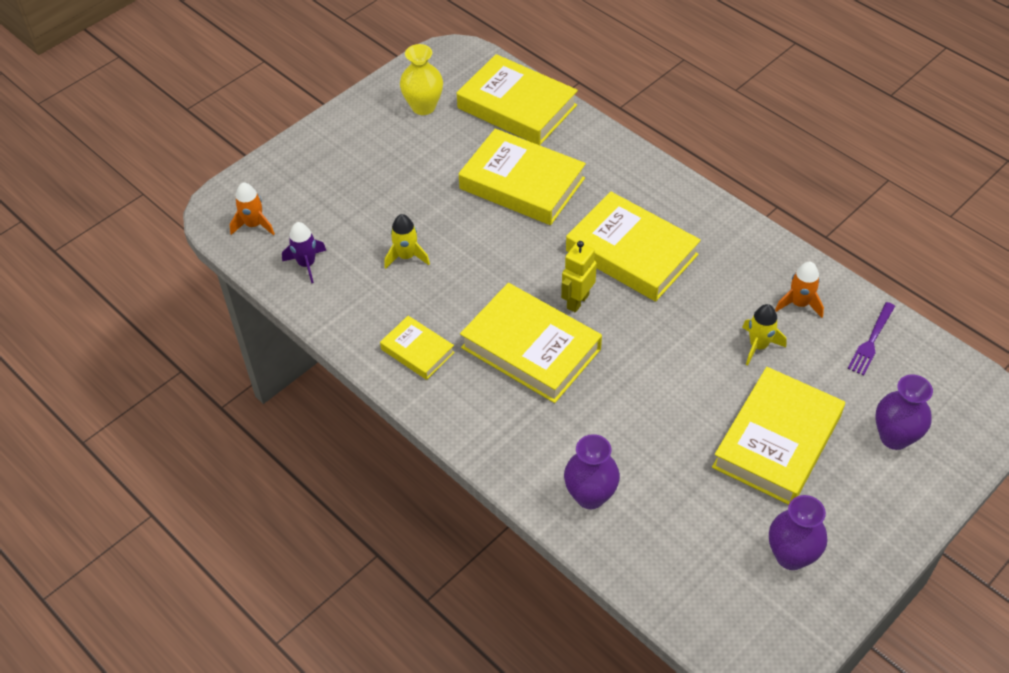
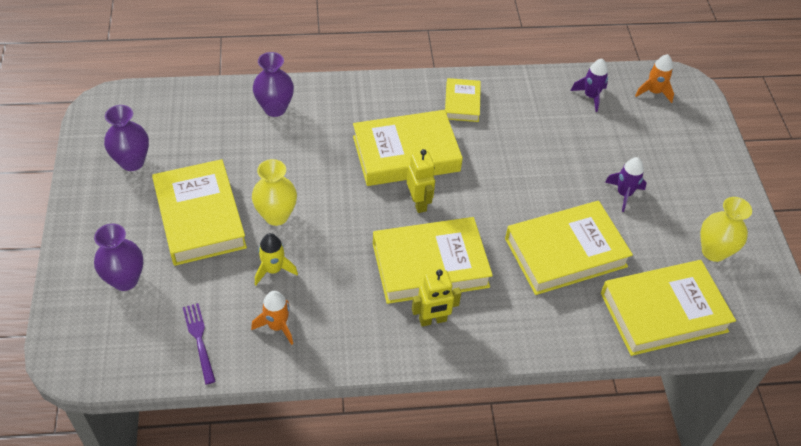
camera: 125 degrees right, 0 degrees up
yellow book [380,316,455,380] -> yellow book turned 75 degrees counterclockwise [445,78,481,122]
yellow rocket [384,214,430,269] -> none
none -> yellow vase [252,159,297,226]
none -> yellow robot [412,269,461,327]
none -> purple rocket [605,157,647,212]

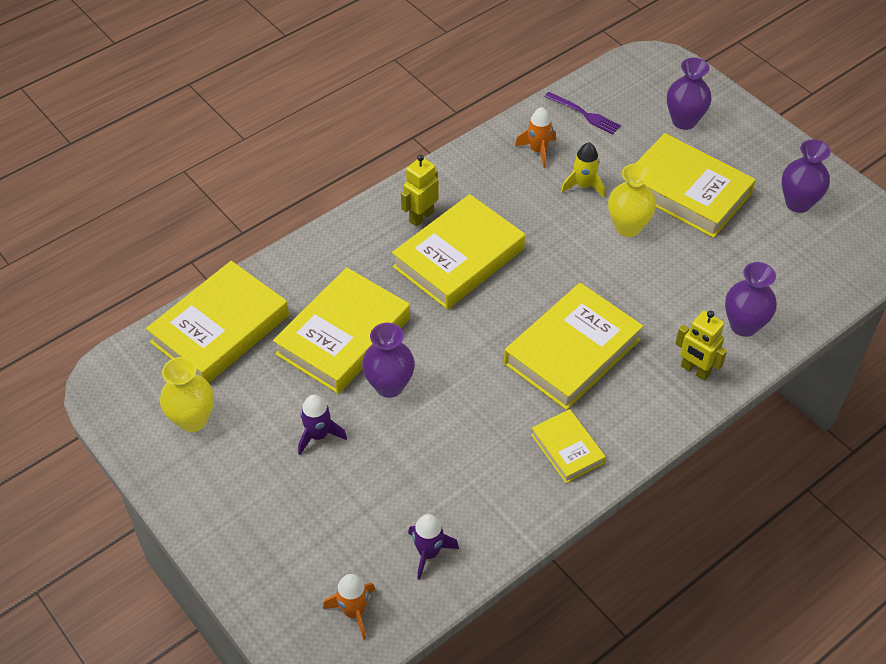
camera: 150 degrees right, 0 degrees up
yellow robot [407,149,435,213] -> yellow robot moved to [675,311,727,381]
none -> purple vase [362,323,415,398]

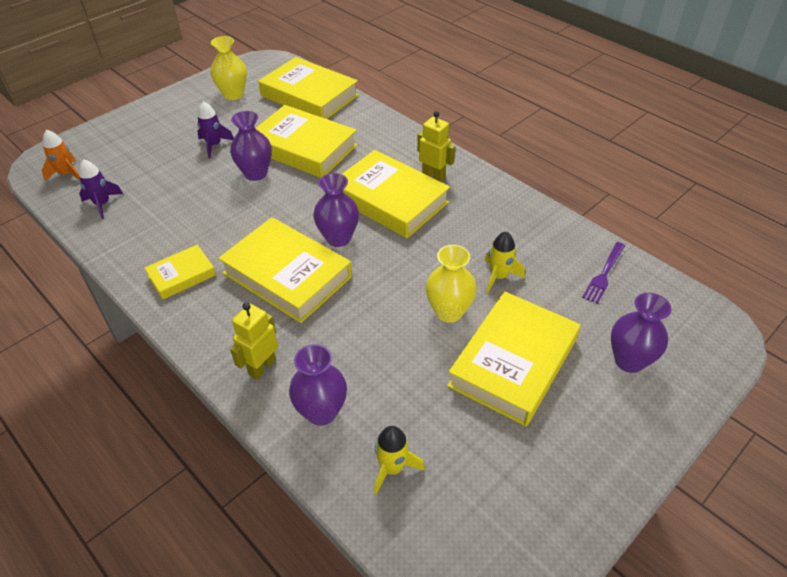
camera: 85 degrees right, 5 degrees down
orange rocket [515,107,556,168] -> none
purple vase [782,139,831,213] -> purple vase moved to [313,173,359,247]
none -> yellow rocket [374,426,425,495]

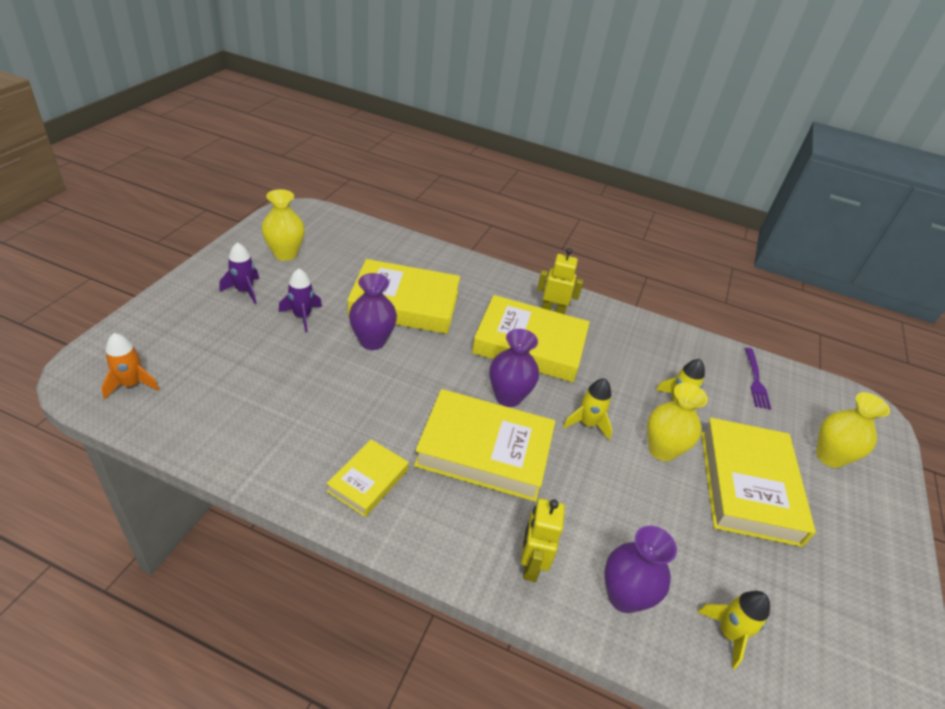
camera: 30 degrees left, 5 degrees down
purple rocket [79,159,123,219] -> purple rocket moved to [219,242,259,304]
yellow book [258,57,359,119] -> none
purple vase [611,293,671,373] -> yellow vase [816,392,890,468]
none -> yellow rocket [563,378,612,440]

